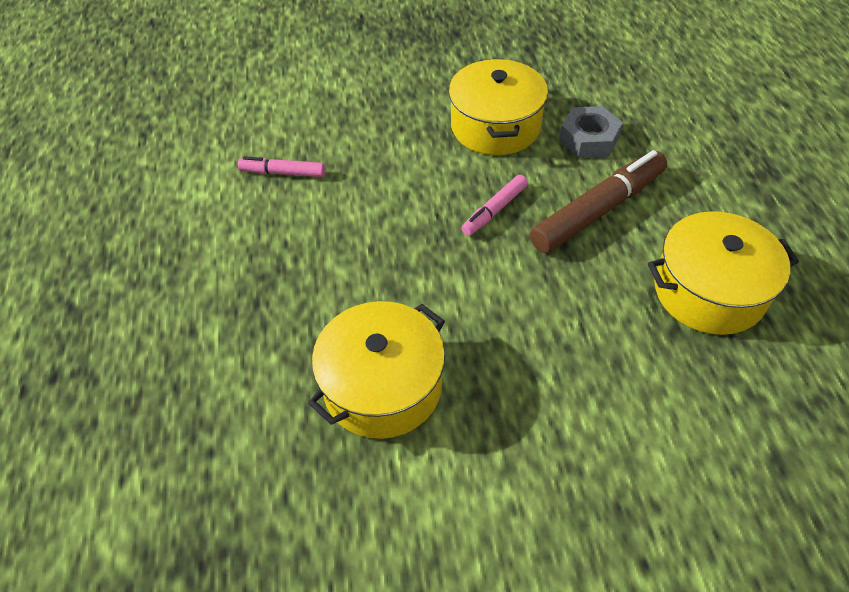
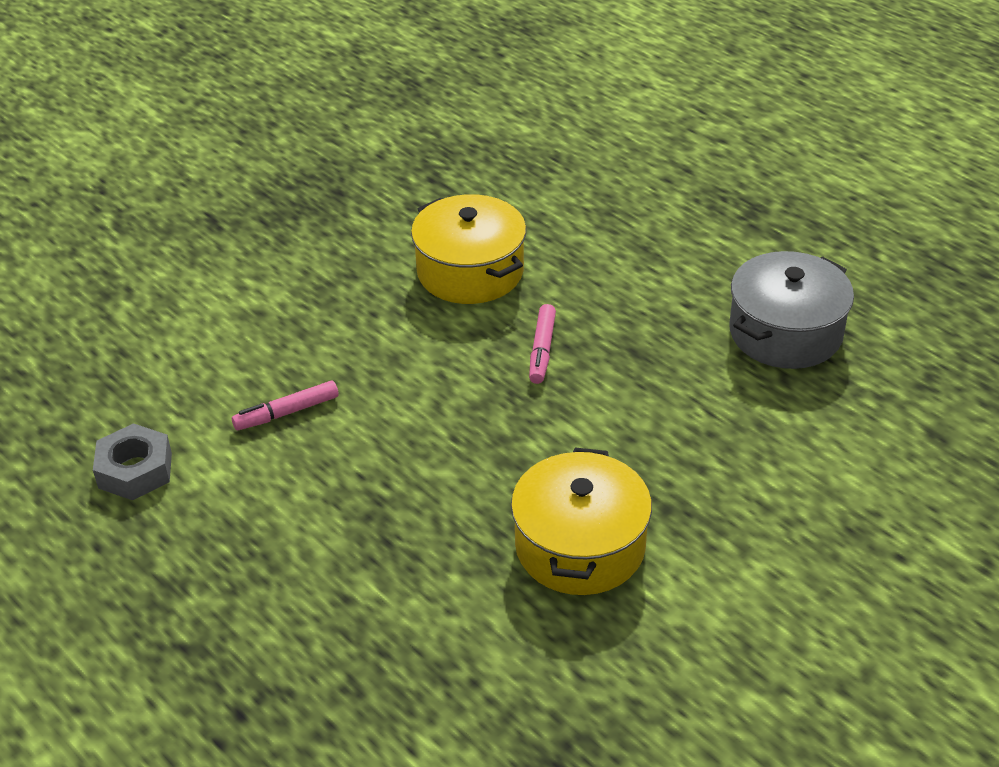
camera: 35 degrees left, 10 degrees down
brown marker [530,150,667,253] -> none
grey nut [559,106,623,158] -> grey nut moved to [93,423,172,500]
yellow pot [648,211,799,335] -> grey pot [730,251,854,369]

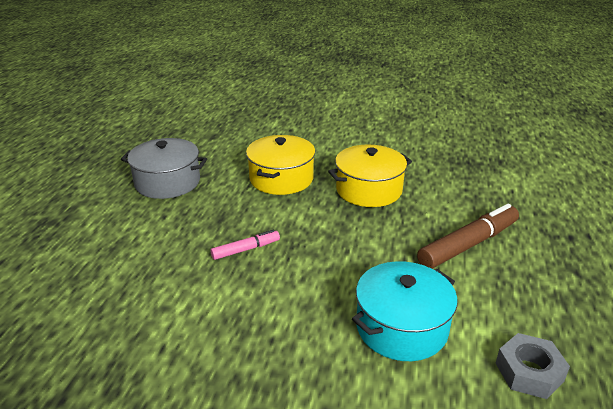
camera: 125 degrees left, 10 degrees down
pink marker [232,381,339,430] -> turquoise pot [352,261,457,361]
yellow pot [411,194,526,304] -> yellow pot moved to [246,135,315,195]
none -> brown marker [417,204,519,269]

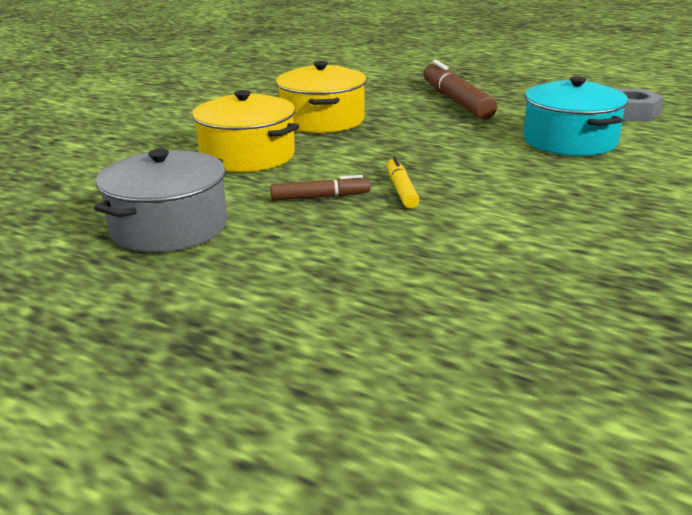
camera: 70 degrees left, 5 degrees down
pink marker [211,230,280,260] -> yellow marker [387,156,419,208]
none -> brown marker [270,175,370,201]

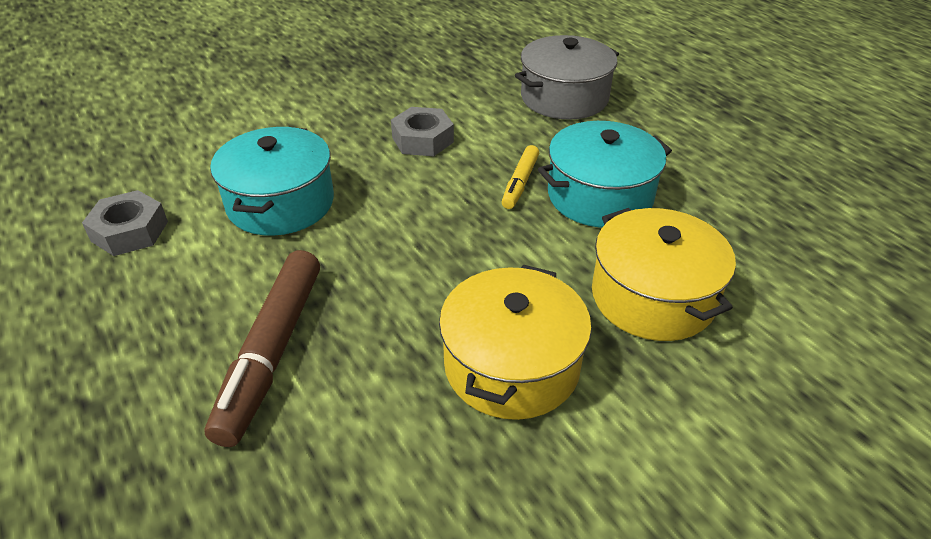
camera: 155 degrees left, 15 degrees up
grey pot [94,149,227,252] -> grey pot moved to [515,35,619,120]
brown marker [270,175,370,201] -> turquoise pot [538,121,672,228]
none -> grey nut [391,107,454,156]

